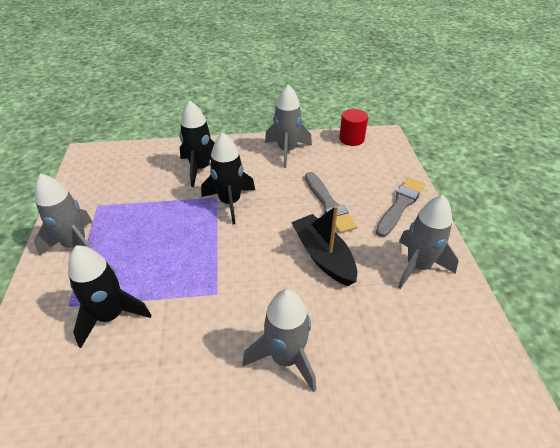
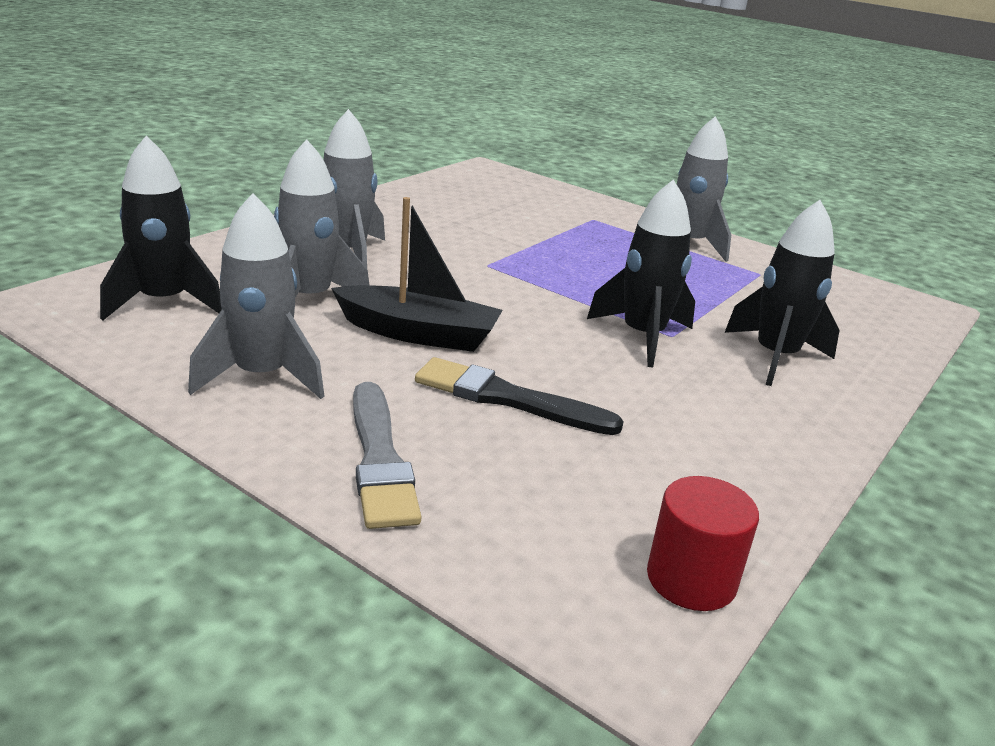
camera: 130 degrees right, 15 degrees down
black rocket [68,245,151,348] -> black rocket moved to [100,136,222,320]
grey rocket [265,84,312,168] -> grey rocket moved to [274,139,369,298]
grey brush [305,172,357,233] -> black brush [415,357,624,435]

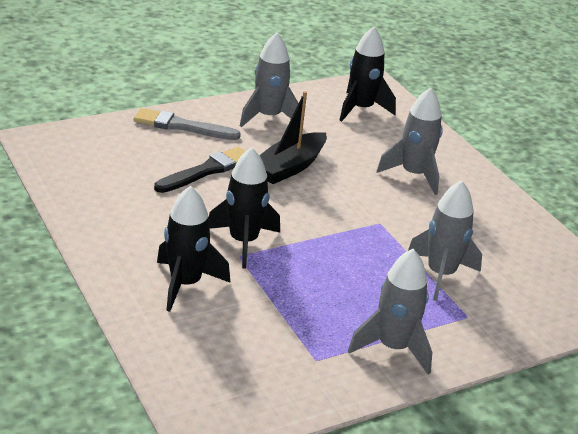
camera: 115 degrees right, 5 degrees up
grey rocket [274,139,369,298] -> grey rocket moved to [408,180,482,301]
red cylinder [647,476,759,611] -> none

